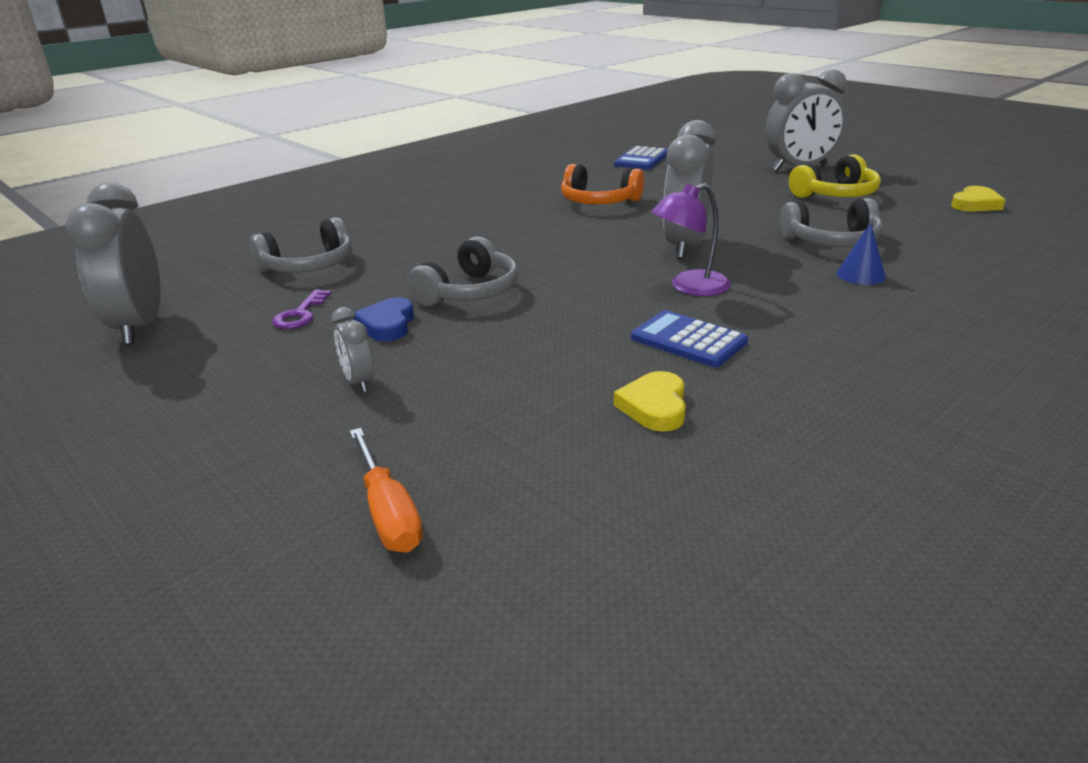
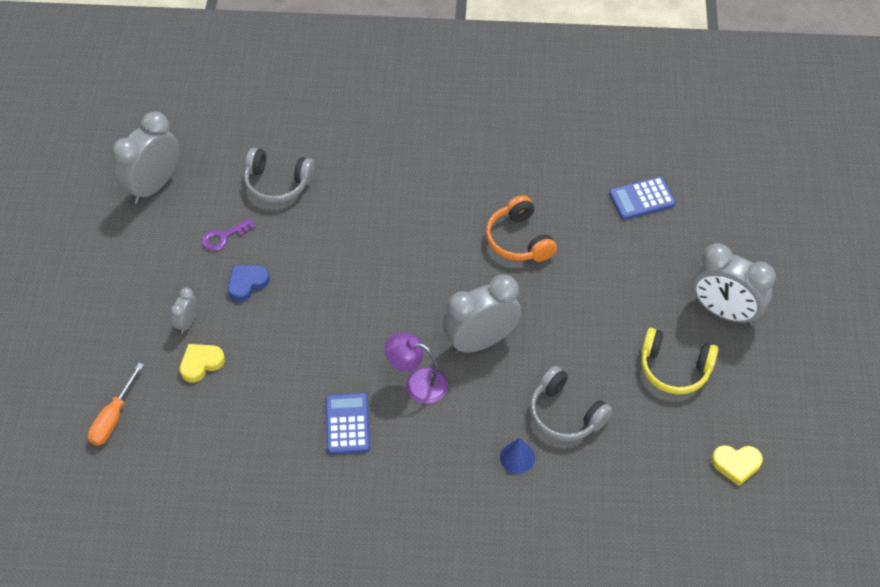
camera: 45 degrees right, 25 degrees up
grey headphones [407,237,518,306] -> none
yellow heart [614,371,686,431] -> yellow heart moved to [180,344,225,383]

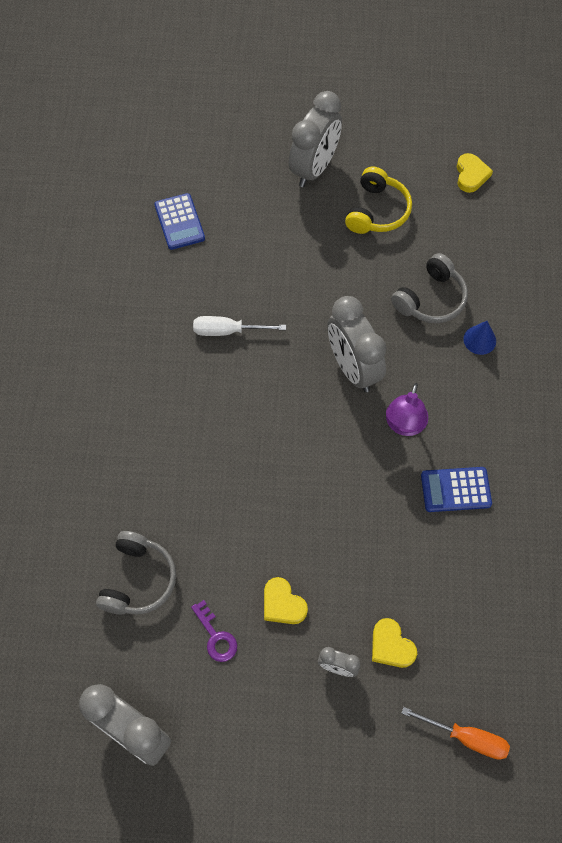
camera: 90 degrees left, 10 degrees up
blue heart [228,265,270,302] -> yellow heart [264,577,308,624]
orange headphones [486,195,557,262] -> white screwdriver [193,316,286,336]

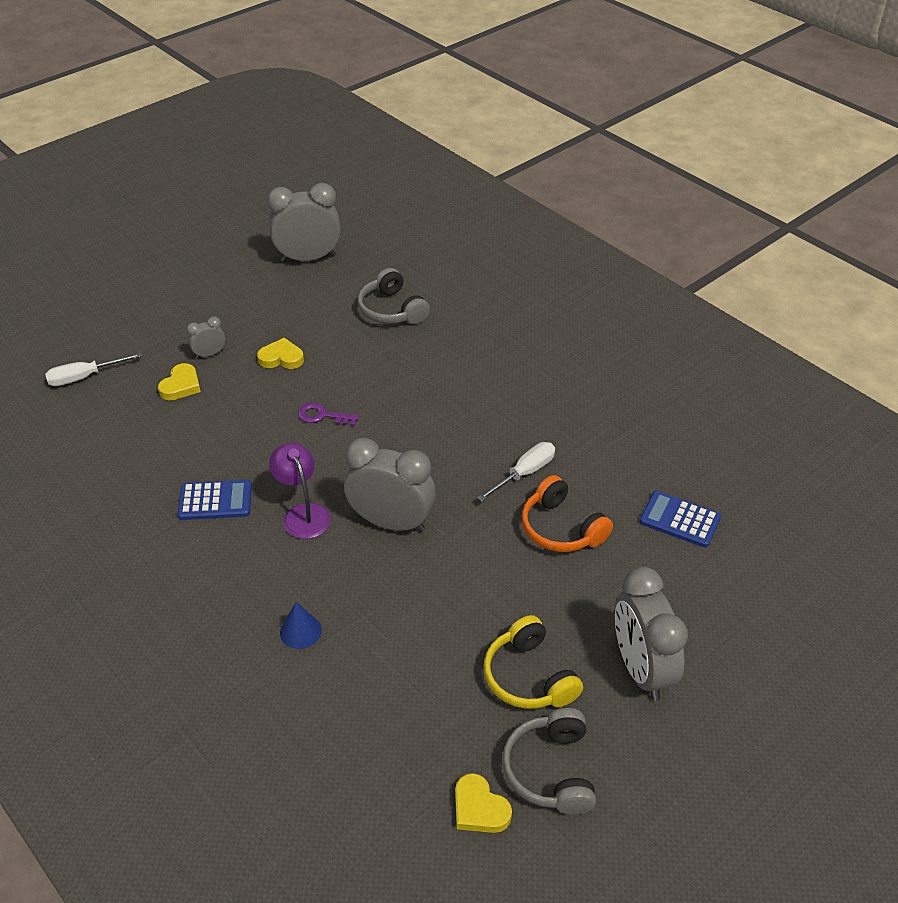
camera: 135 degrees right, 20 degrees down
purple key [191,600,237,662] -> purple key moved to [298,403,359,426]
yellow heart [372,618,417,668] -> yellow heart turned 105 degrees clockwise [158,363,201,400]
grey headphones [391,253,468,324] -> grey headphones moved to [502,708,596,815]
orange screwdriver [402,707,510,760] -> white screwdriver [45,352,142,386]
blue calculator [421,467,492,512] -> blue calculator turned 45 degrees clockwise [177,480,252,520]
none -> orange headphones [521,475,613,552]

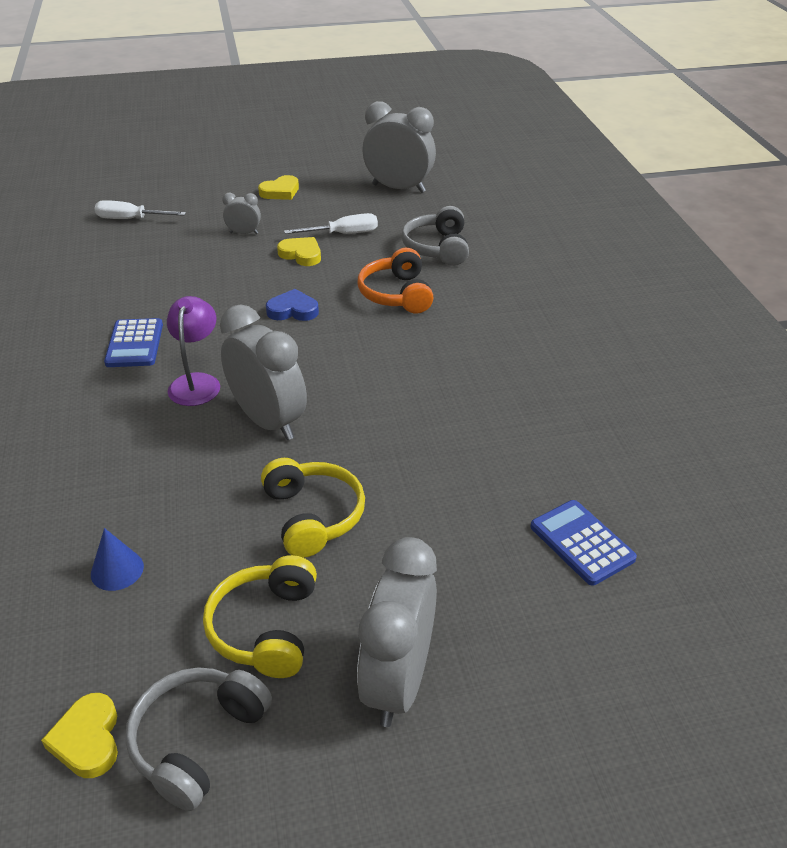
camera: 30 degrees right, 5 degrees down
yellow heart [158,363,201,400] -> yellow heart moved to [258,175,299,200]
blue calculator [177,480,252,520] -> blue calculator turned 60 degrees clockwise [104,318,163,367]
blue cone [280,602,322,649] -> blue cone moved to [91,528,144,591]
purple key [298,403,359,426] -> blue heart [266,289,319,321]
white screwdriver [477,442,555,502] -> white screwdriver moved to [284,213,378,234]
orange headphones [521,475,613,552] -> orange headphones moved to [358,248,434,313]
none -> yellow headphones [261,458,365,558]

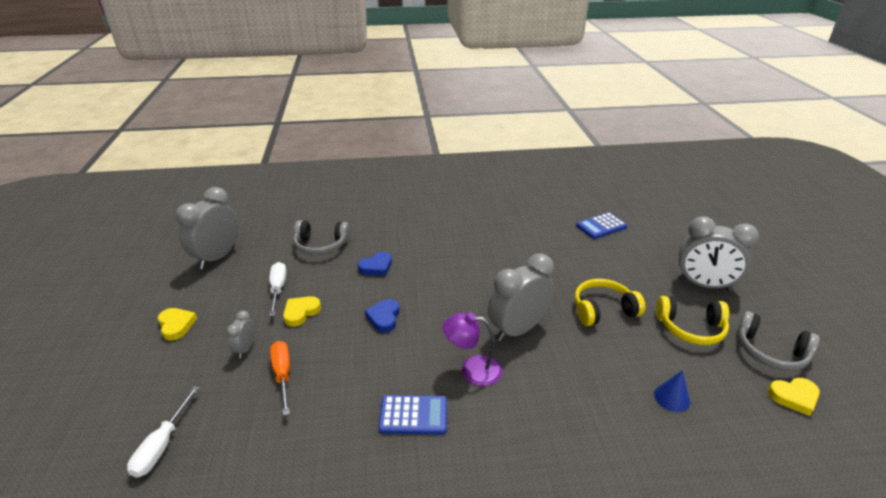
camera: 85 degrees left, 5 degrees down
orange headphones [358,248,434,313] -> blue heart [358,252,392,276]
none -> orange screwdriver [270,341,290,416]

